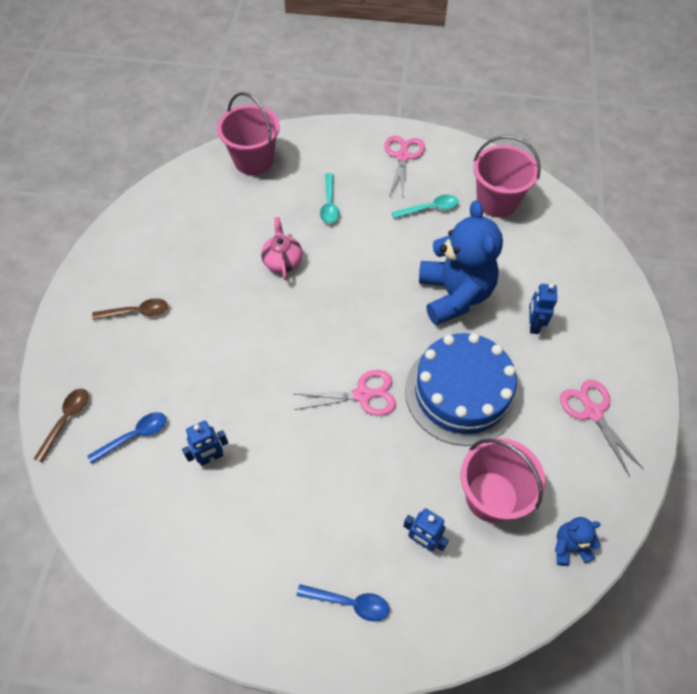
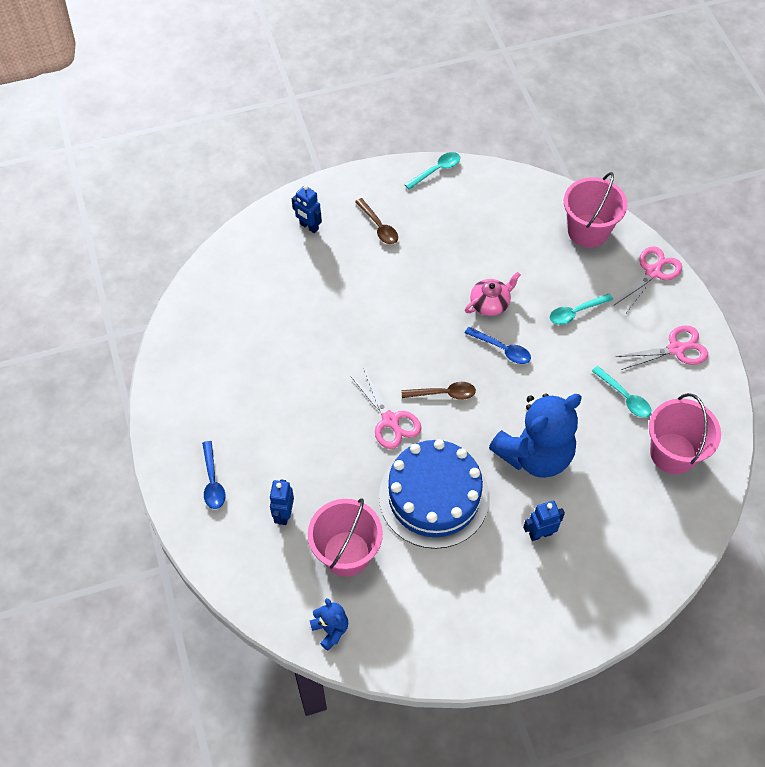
camera: 65 degrees right, 0 degrees up
brown spoon [34,389,88,462] -> brown spoon moved to [402,382,476,400]
blue spoon [88,412,166,464] -> blue spoon moved to [465,327,531,364]
blue robot [182,421,228,466] -> blue robot moved to [292,185,322,233]
pink scissors [560,380,644,476] -> pink scissors moved to [614,246,682,313]
none -> turquoise spoon [404,152,460,190]

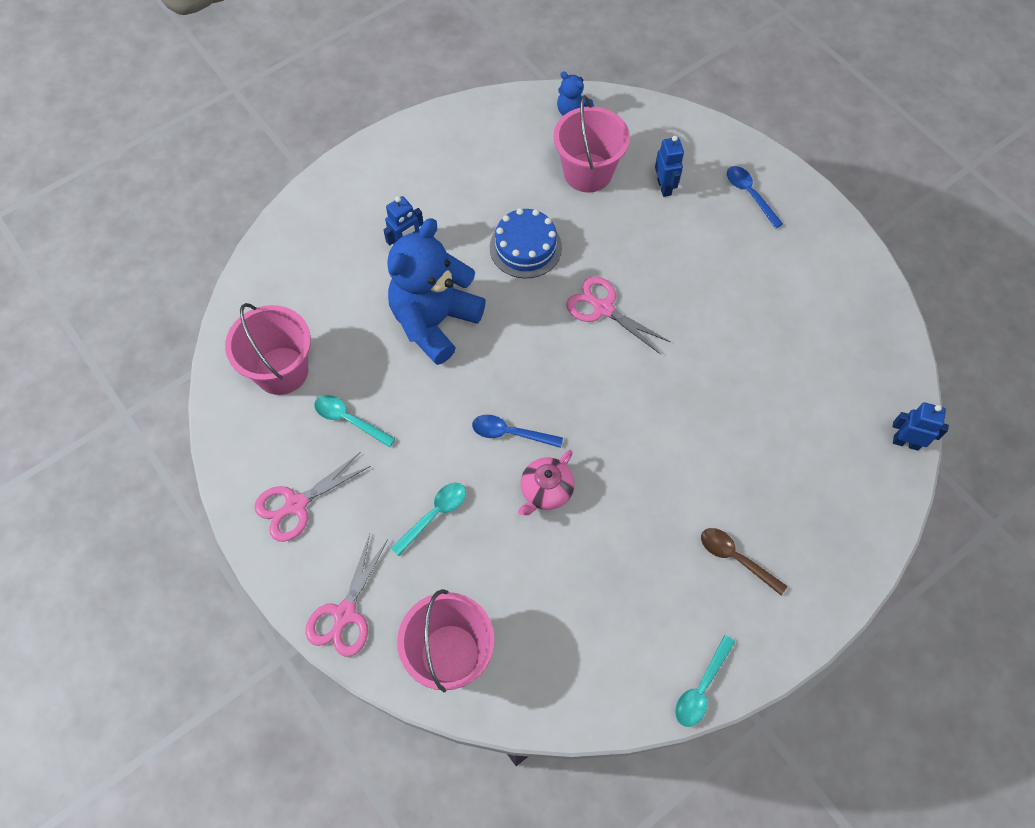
camera: 160 degrees right, 5 degrees up
blue robot [292,185,322,233] -> blue robot moved to [892,402,949,451]
blue cake [379,439,489,549] -> blue cake [490,208,562,279], size x0.61
brown spoon [402,382,476,400] -> none

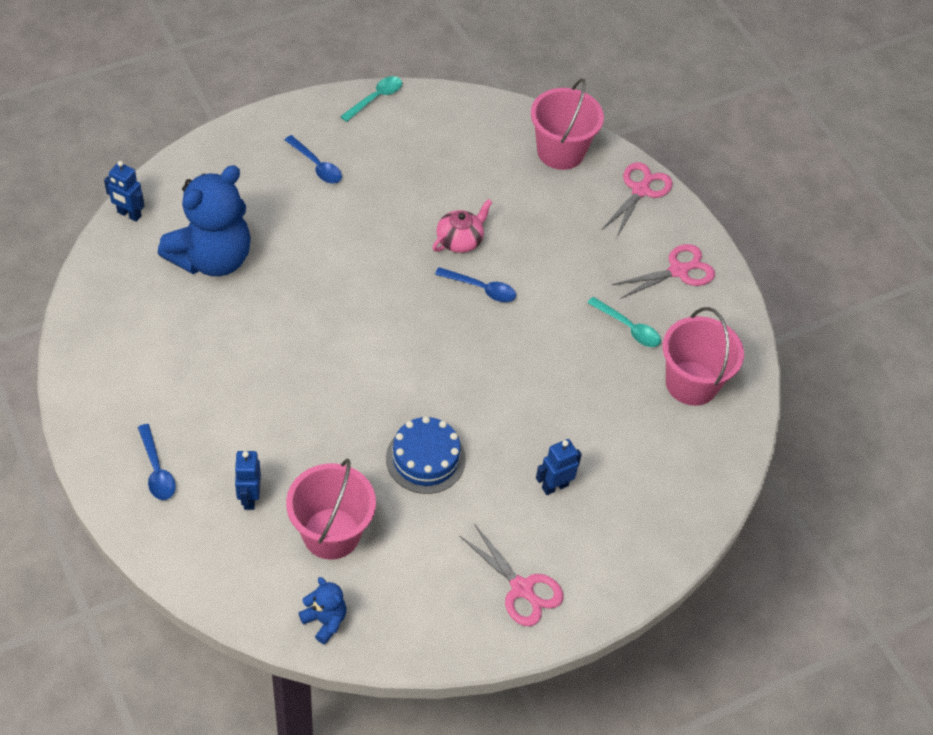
camera: 175 degrees left, 10 degrees down
blue teddy bear [387,218,486,365] -> blue teddy bear moved to [158,165,251,276]
turquoise spoon [391,483,466,556] -> none
pink scissors [566,276,670,354] -> pink scissors moved to [459,524,564,626]
brown spoon [701,528,787,595] -> blue spoon [284,135,342,183]

